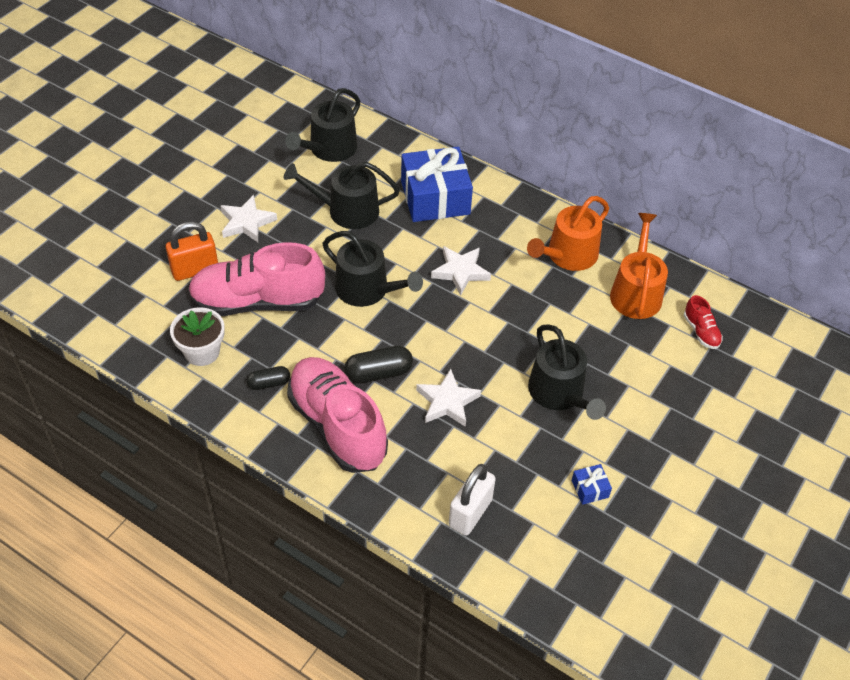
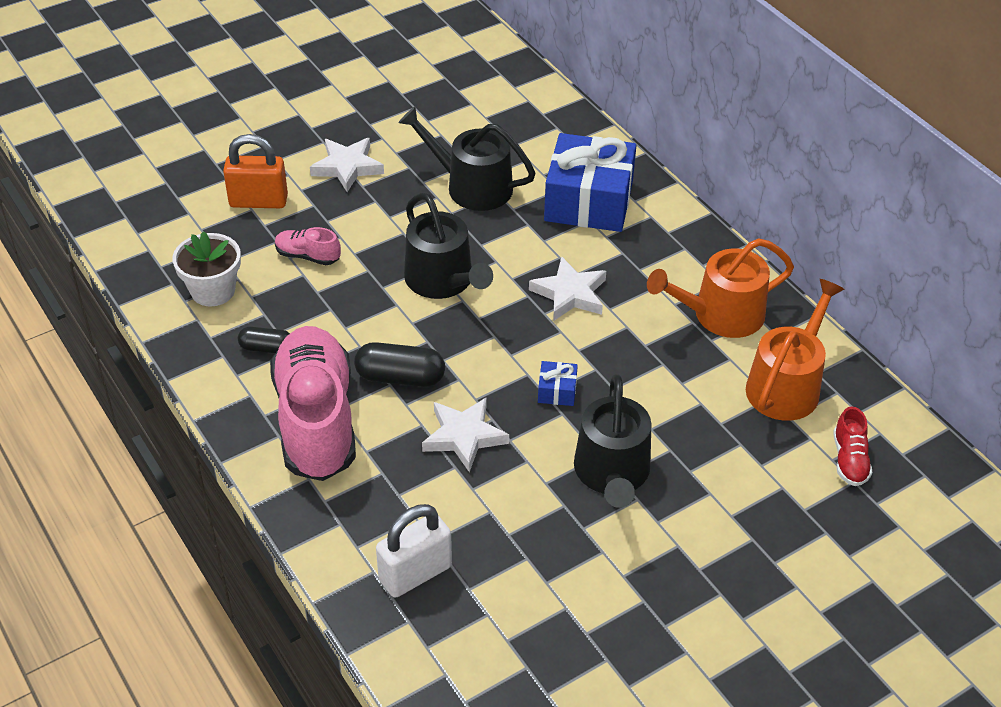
camera: 25 degrees right, 5 degrees down
pink shoe [188,242,325,316] -> pink shoe [275,227,341,265], size x0.42
black watering can [285,88,360,162] -> none
blue gift [572,464,612,505] -> blue gift moved to [538,361,578,406]

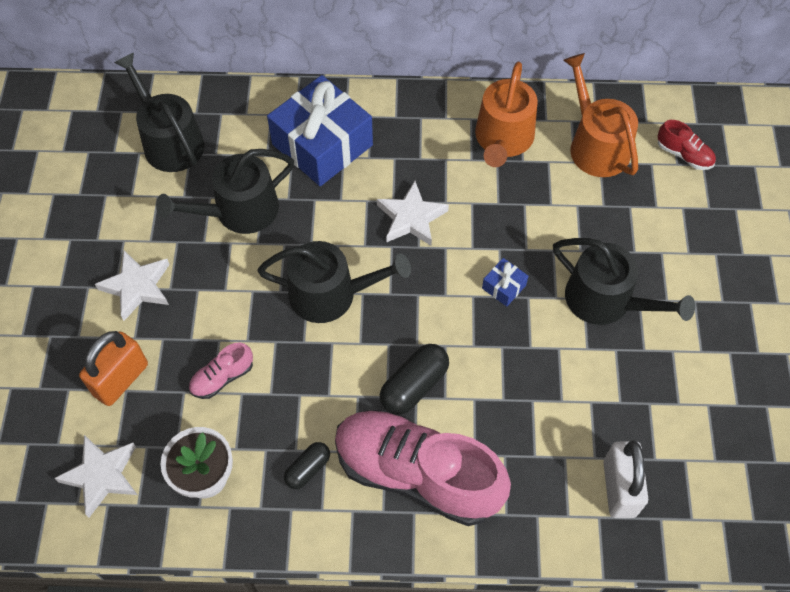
camera: 55 degrees left, 15 degrees up
white star [422,397,509,472] -> white star moved to [54,435,137,518]
none -> black watering can [114,53,205,172]

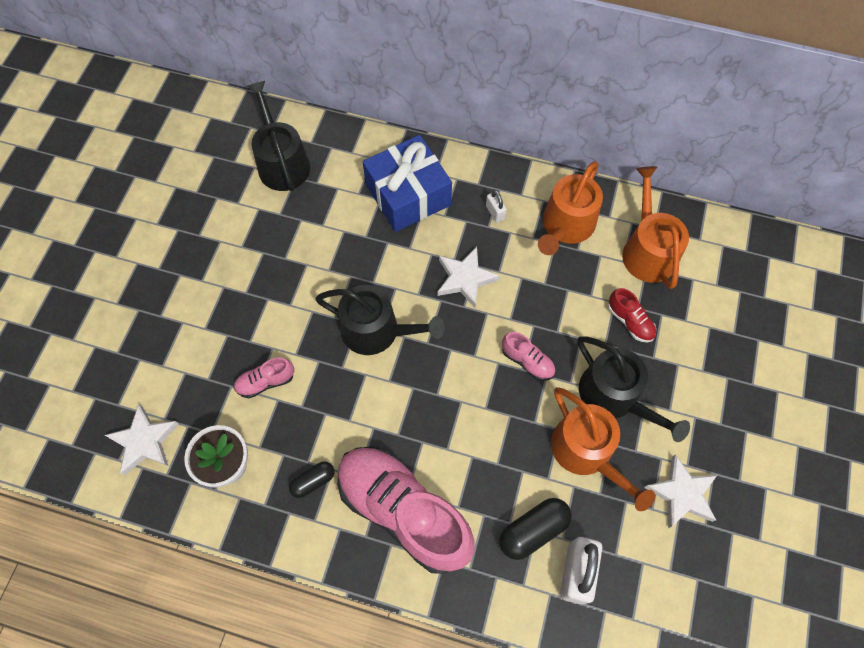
camera: 15 degrees right, 5 degrees up
orange padlock [79,331,148,406] -> none
white star [95,250,170,321] -> white star moved to [644,454,717,528]
black watering can [156,149,294,234] -> none
black capsule [380,344,449,415] -> black capsule moved to [499,498,572,560]
blue gift [482,258,528,307] -> pink shoe [502,332,555,381]
red shoe [657,120,716,170] -> red shoe moved to [608,288,656,343]
none -> white padlock [486,190,507,223]
none -> orange watering can [551,387,655,511]

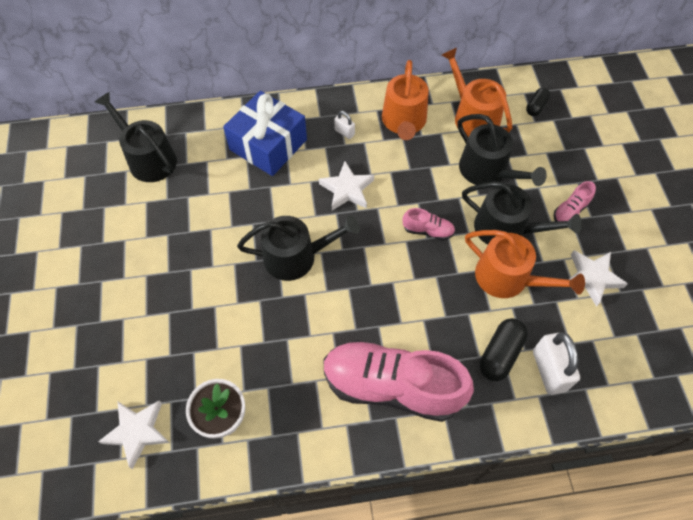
camera: 25 degrees left, 5 degrees down
pink shoe [233,358,294,398] -> pink shoe moved to [554,181,596,222]
black capsule [289,461,334,498] -> black capsule moved to [526,88,550,116]
red shoe [608,288,656,343] -> black watering can [457,114,547,186]

